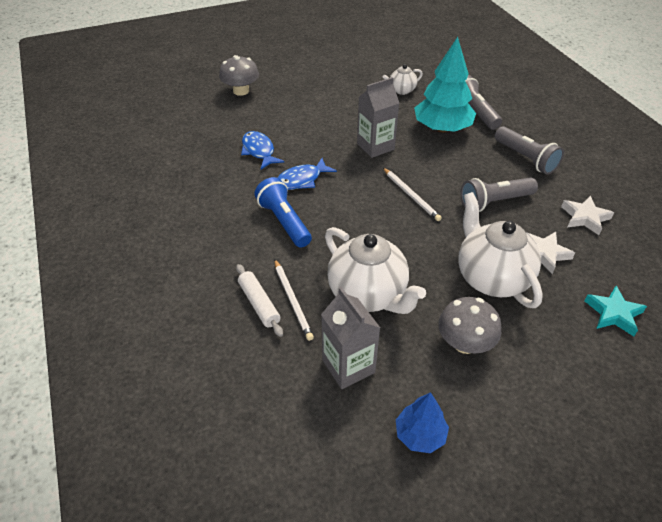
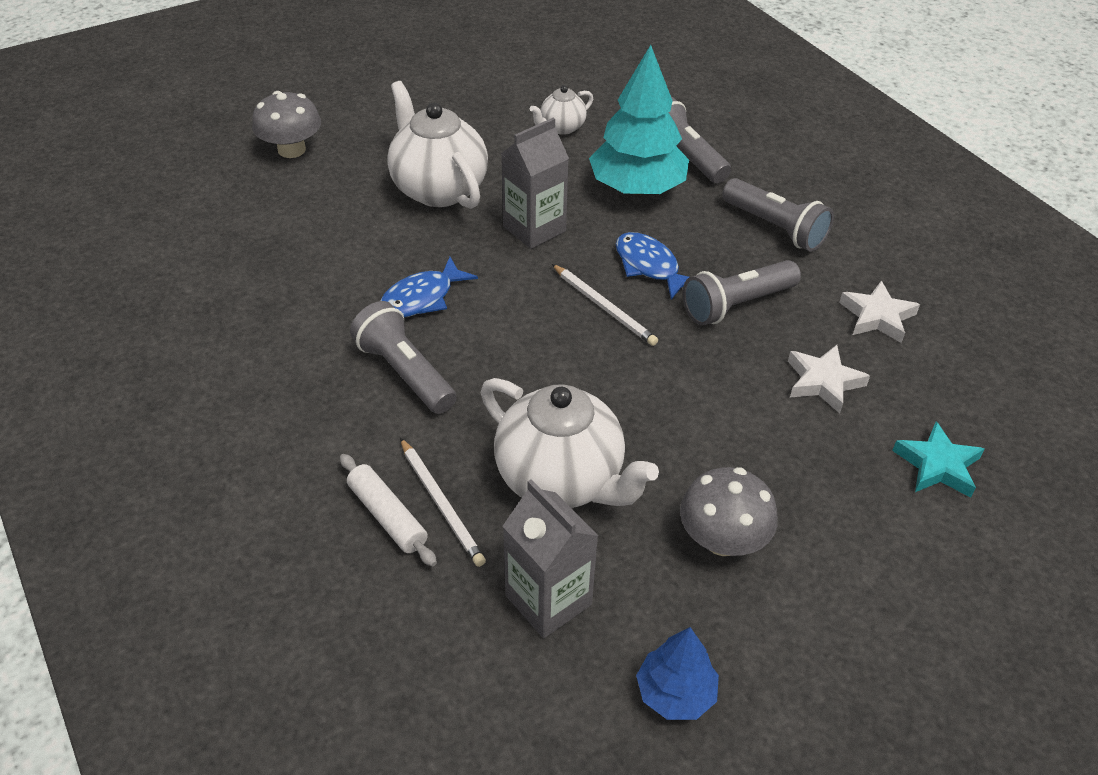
camera: 10 degrees left, 0 degrees up
blue fish [241,131,284,169] -> blue fish moved to [616,232,689,299]
blue flashlight [254,177,312,248] -> grey flashlight [350,301,457,414]
white teapot [458,192,543,308] -> white teapot moved to [387,81,488,209]

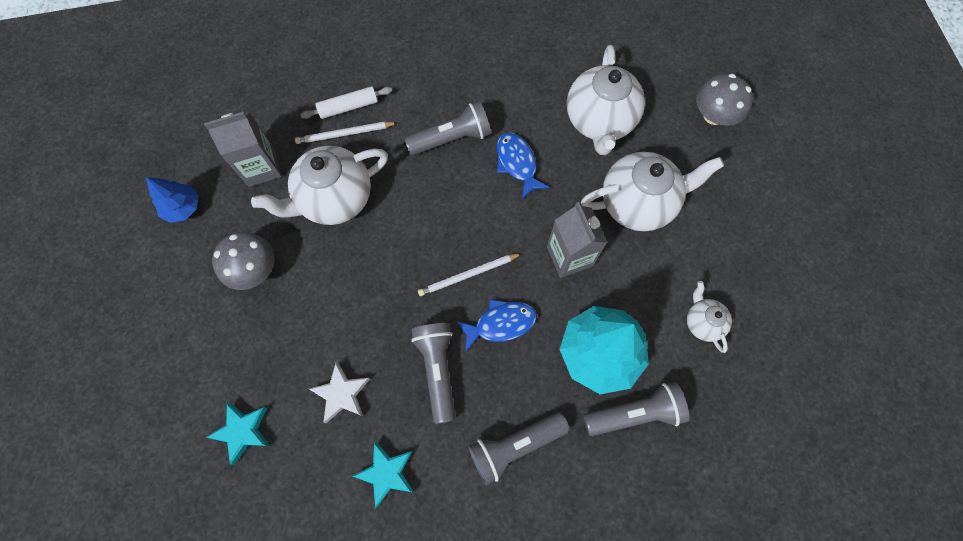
camera: 110 degrees right, 25 degrees up
white star [839,281,920,343] -> turquoise star [353,442,414,508]
none -> white teapot [567,45,645,155]

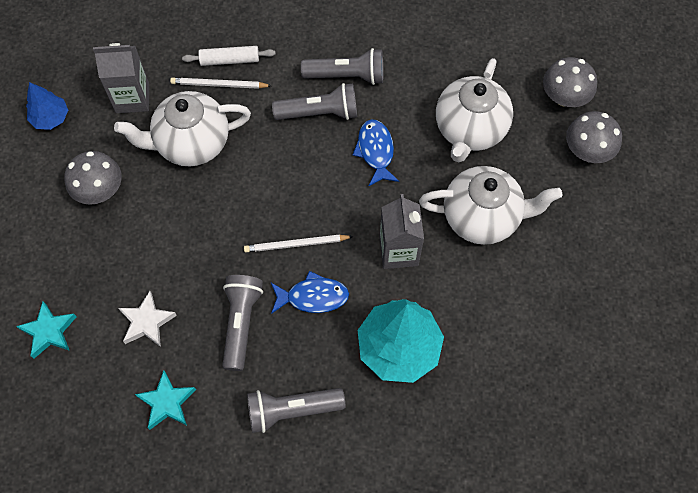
camera: 15 degrees right, 5 degrees down
grey flashlight [583,382,689,436] -> grey flashlight moved to [301,48,383,85]
white teapot [687,281,732,353] -> none
none -> grey mushroom [543,57,597,107]

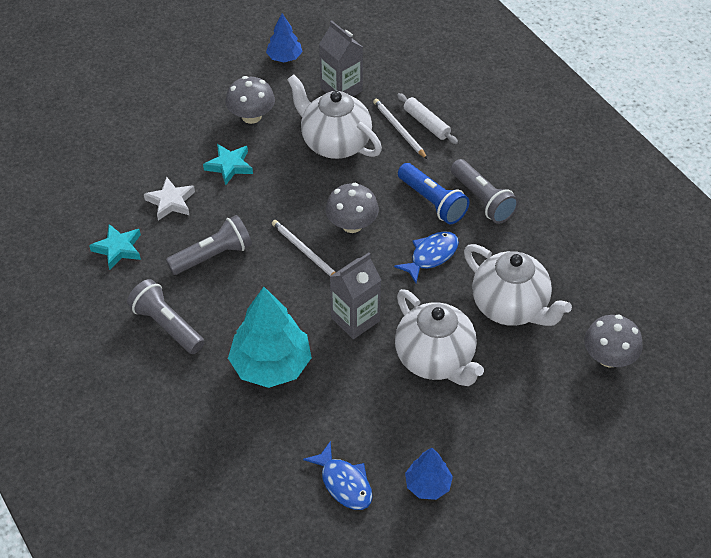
camera: 55 degrees right, 15 degrees down
turquoise star [16,301,77,359] -> turquoise star moved to [203,144,253,185]
blue fish [271,271,349,314] -> blue fish moved to [303,441,373,510]
grey flashlight [272,83,357,120] -> blue flashlight [398,163,469,224]
white teapot [436,58,513,162] -> white teapot turned 120 degrees counterclockwise [464,244,572,326]
grey mushroom [566,111,622,163] -> grey mushroom moved to [326,183,379,233]
none -> blue tree [405,448,453,500]

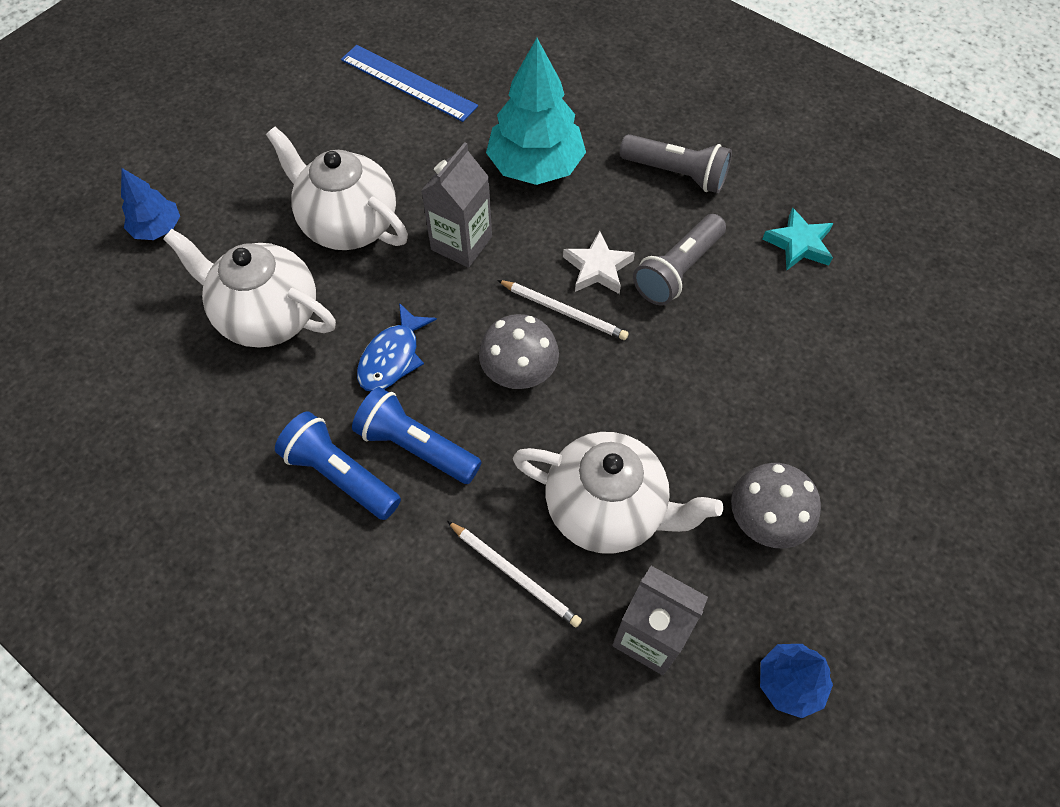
camera: 160 degrees right, 10 degrees up
white star [144,177,195,220] -> white star moved to [563,231,635,294]
turquoise star [203,144,253,185] -> none
blue fish [303,441,373,510] -> blue ruler [341,45,478,122]
white rolling pin [397,93,458,144] -> none
blue tree [405,448,453,500] -> blue tree moved to [121,168,180,240]
grey flashlight [451,159,519,224] -> blue flashlight [275,411,401,520]
grey mushroom [584,315,643,368] -> none

